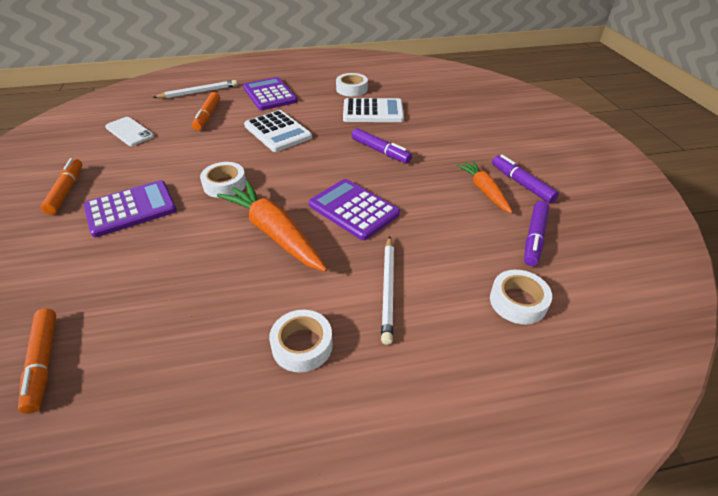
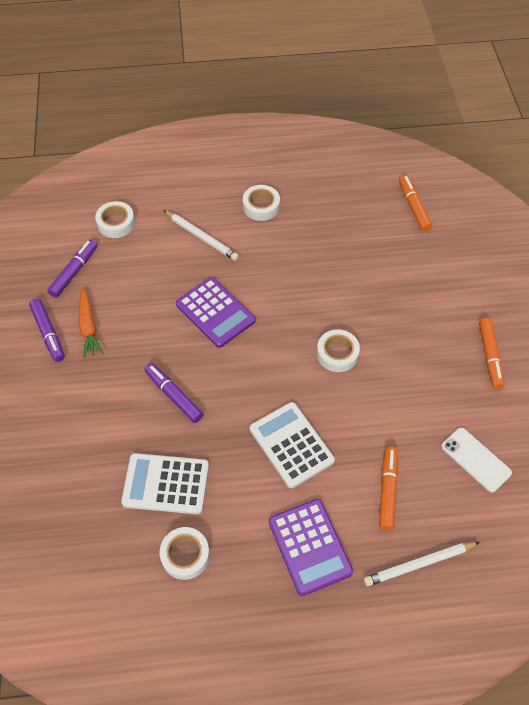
camera: 175 degrees left, 15 degrees up
purple calculator [84,180,177,237] -> none
orange carrot [217,181,327,272] -> none
white pencil [381,236,394,345] -> white pencil turned 120 degrees clockwise [163,210,239,261]

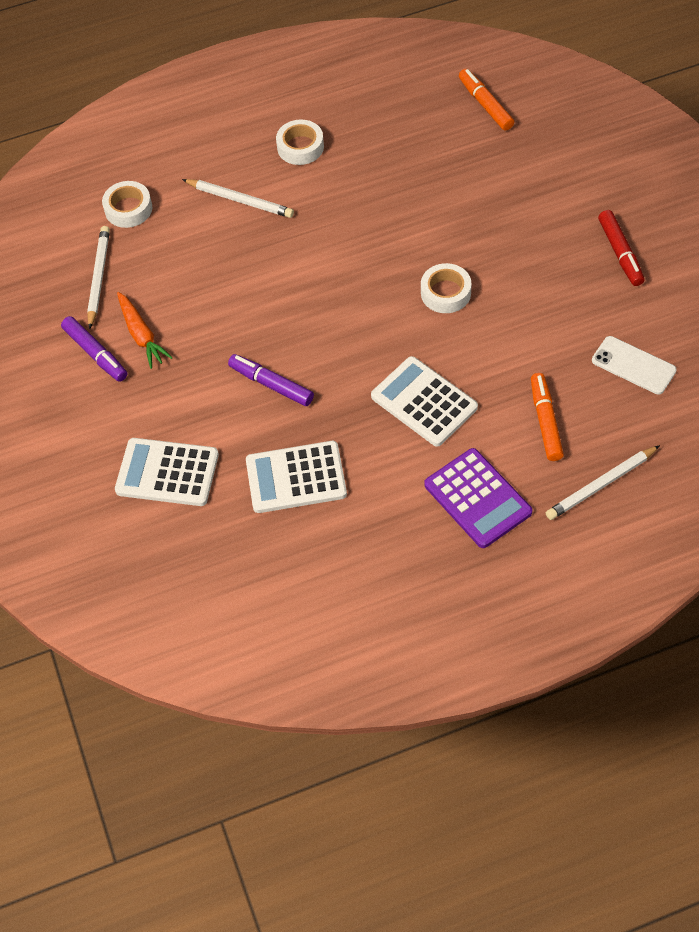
camera: 10 degrees left, 0 degrees up
purple marker [47,239,97,298] -> white pencil [87,226,110,329]
white tape [159,527,210,580] -> none
purple calculator [176,277,255,348] -> none
orange marker [479,318,504,389] -> red marker [598,210,645,286]
none -> white calculator [115,438,219,506]

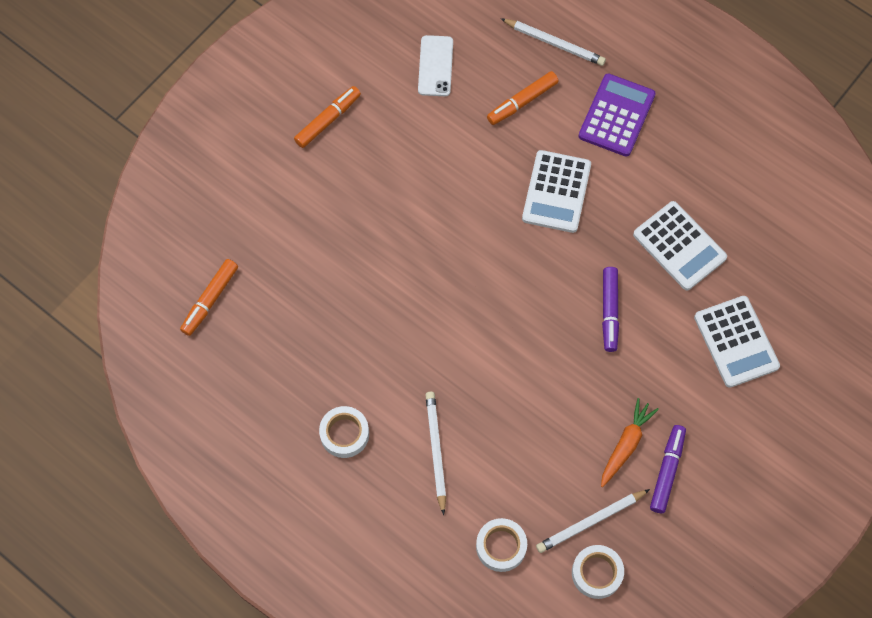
camera: 125 degrees left, 10 degrees up
white tape [421,263,471,313] -> white tape moved to [572,545,624,599]
red marker [598,210,645,286] -> orange marker [294,86,361,148]

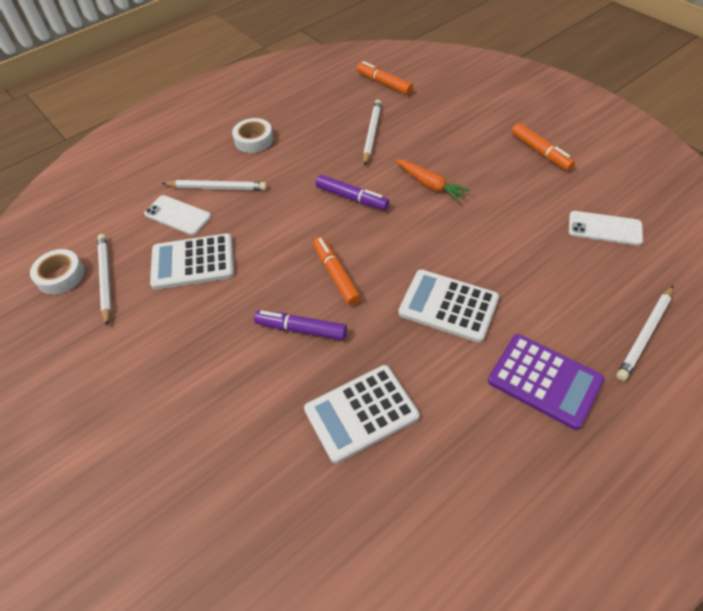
camera: 105 degrees right, 15 degrees down
white tape [476,518,527,572] -> none
orange marker [487,71,559,125] -> orange marker moved to [313,237,361,306]
orange carrot [601,398,659,487] -> orange carrot moved to [395,160,471,203]
purple marker [650,425,686,513] -> purple marker moved to [316,175,389,210]
white calculator [694,296,780,388] -> white calculator moved to [150,233,234,290]
none -> white phone [144,195,211,235]
none -> white pencil [363,100,382,166]

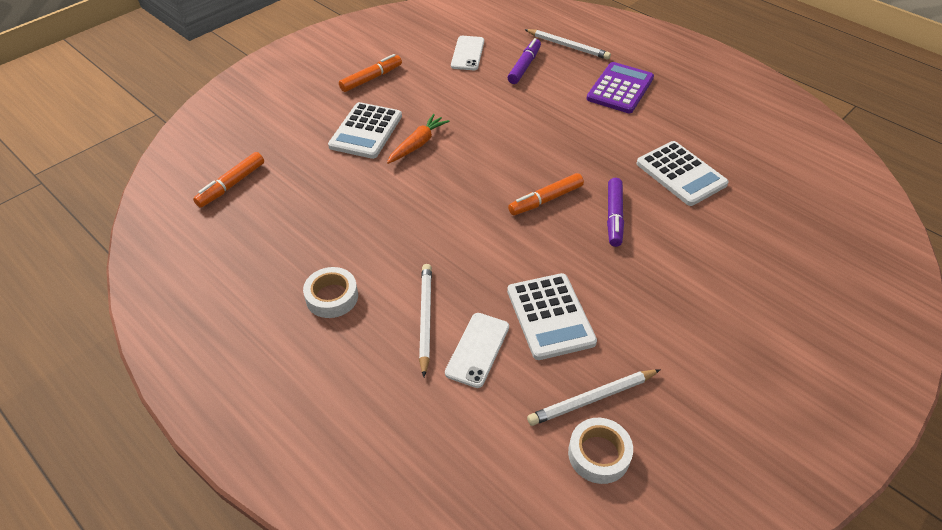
camera: 100 degrees left, 5 degrees down
purple marker [316,175,389,210] -> purple marker moved to [508,38,541,84]
white pencil [363,100,382,166] -> none
white calculator [398,269,499,343] -> white calculator moved to [328,102,402,159]

